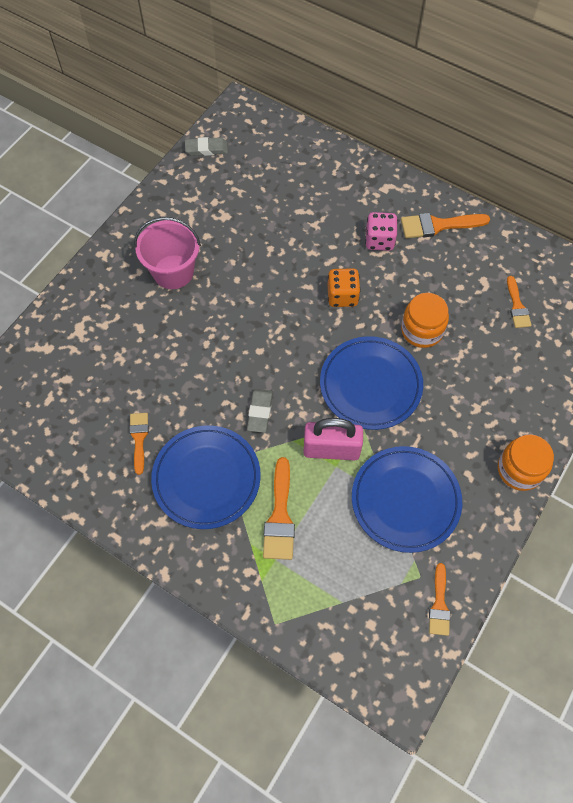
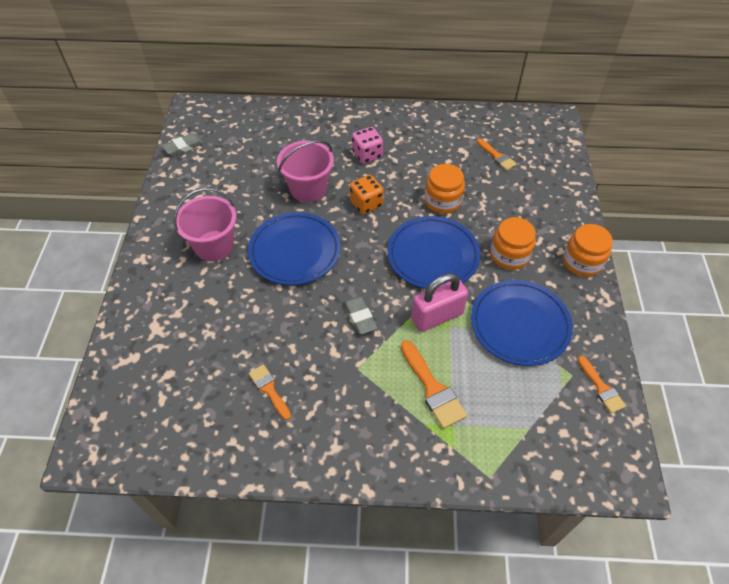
camera: 30 degrees left, 10 degrees down
blue plate [151,425,261,529] -> blue plate moved to [248,212,341,285]
orange brush [401,213,490,238] -> none
none -> pink bucket [277,140,334,202]
none -> orange jar [490,217,536,270]

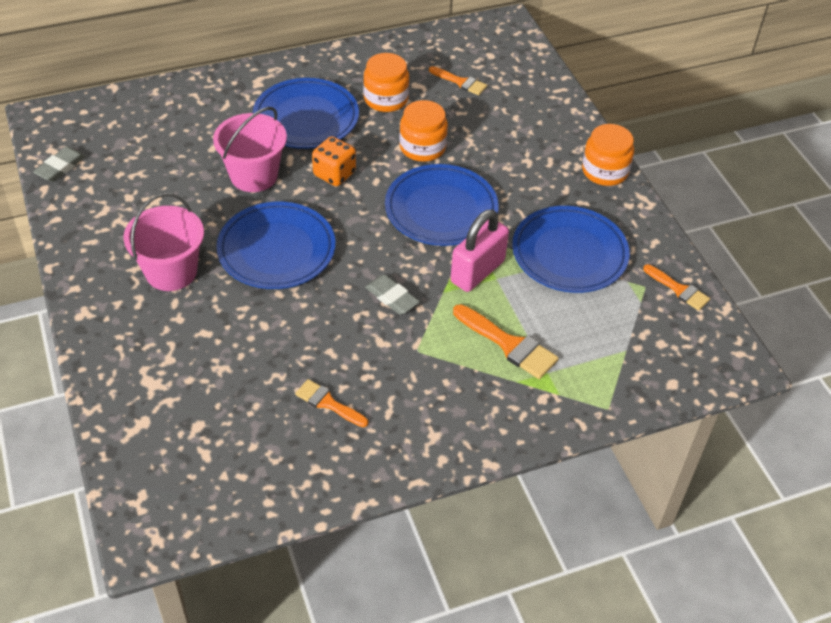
camera: 25 degrees left, 5 degrees down
pink dice [352,127,383,164] -> blue plate [252,78,359,149]
orange jar [490,217,536,270] -> orange jar moved to [363,53,409,112]

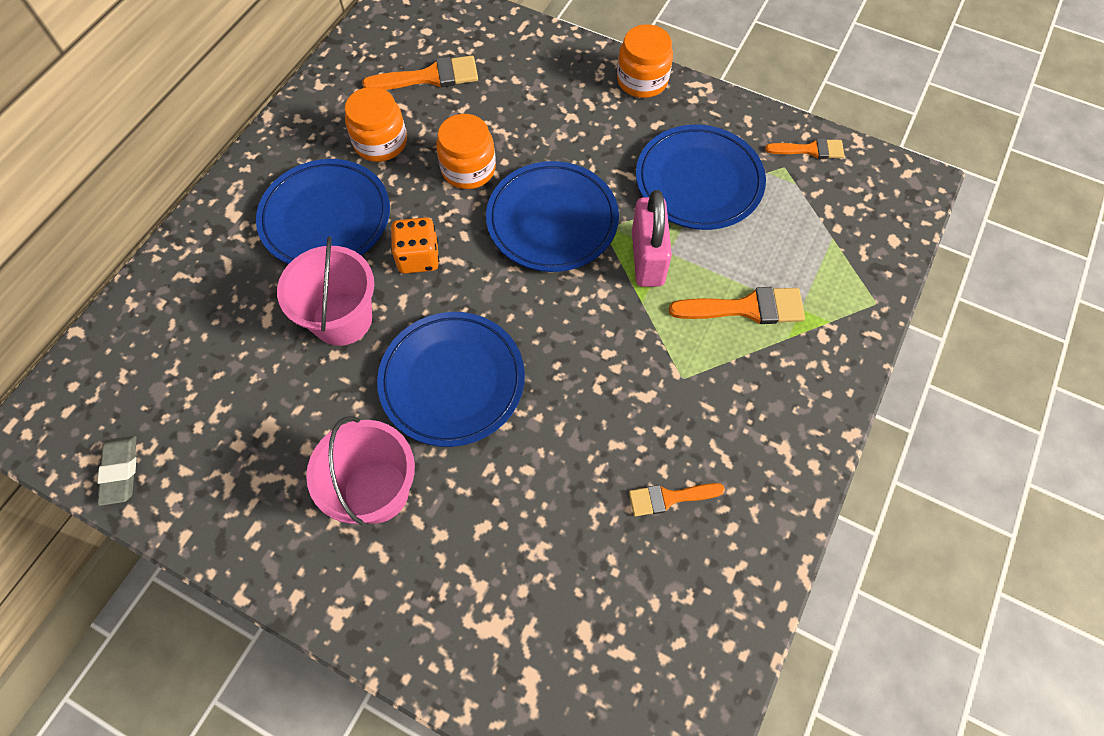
camera: 40 degrees left, 15 degrees up
grey eraser [365,274,420,315] -> none
orange brush [429,66,487,95] -> orange brush [362,56,478,90], size x1.55

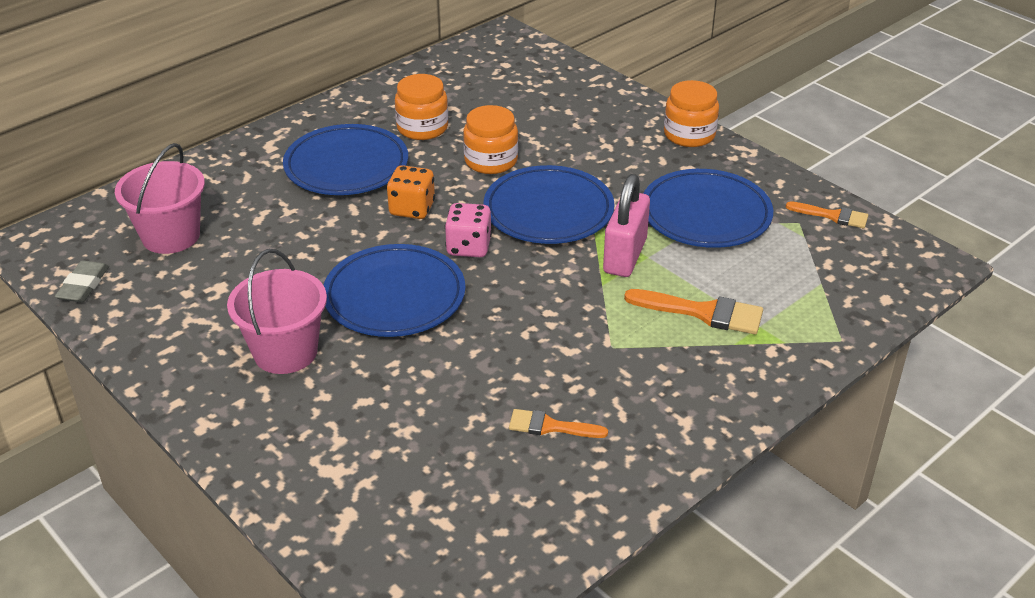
camera: 20 degrees right, 25 degrees down
pink bucket [277,236,374,346] -> pink bucket moved to [115,143,205,254]
orange brush [362,56,478,90] -> none
none -> pink dice [445,203,492,257]

